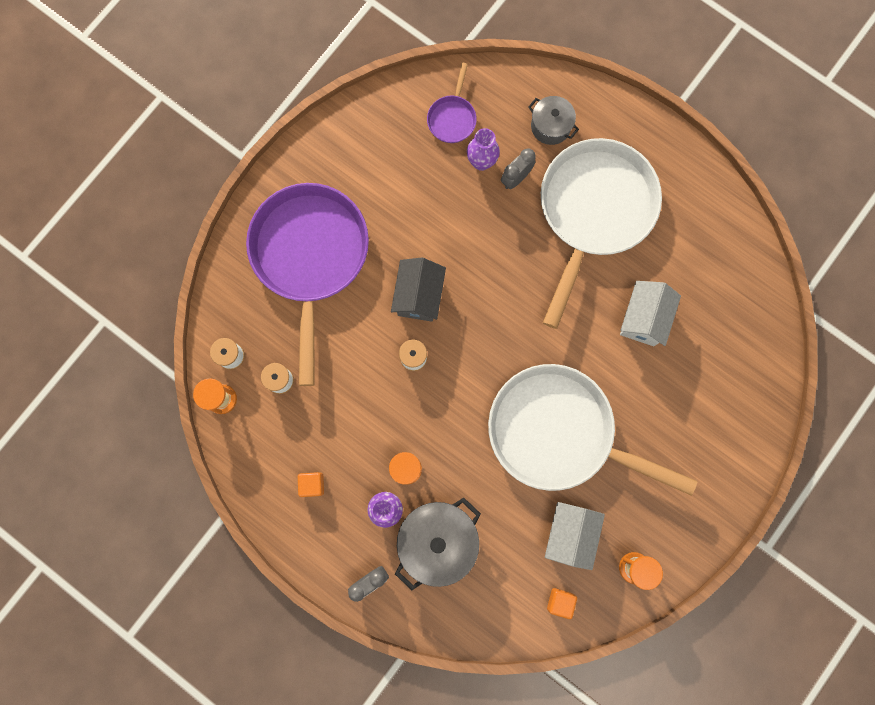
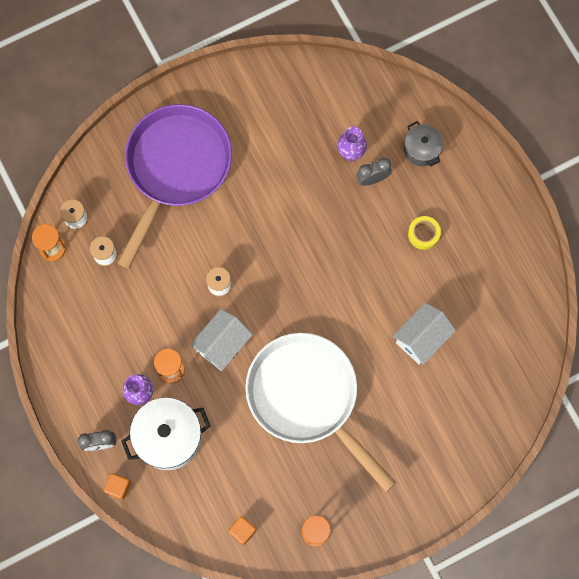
camera: 25 degrees right, 5 degrees down
orange cube [298,472,324,497] -> orange cube moved to [103,473,131,500]
grey house [391,257,446,322] -> none
grey pot [395,498,481,590] -> white pot [121,398,210,470]
purple pan [427,63,477,143] -> none
white pan [541,138,662,329] -> yellow tape [408,216,441,250]
white house [545,502,605,570] -> white house moved to [190,309,253,371]

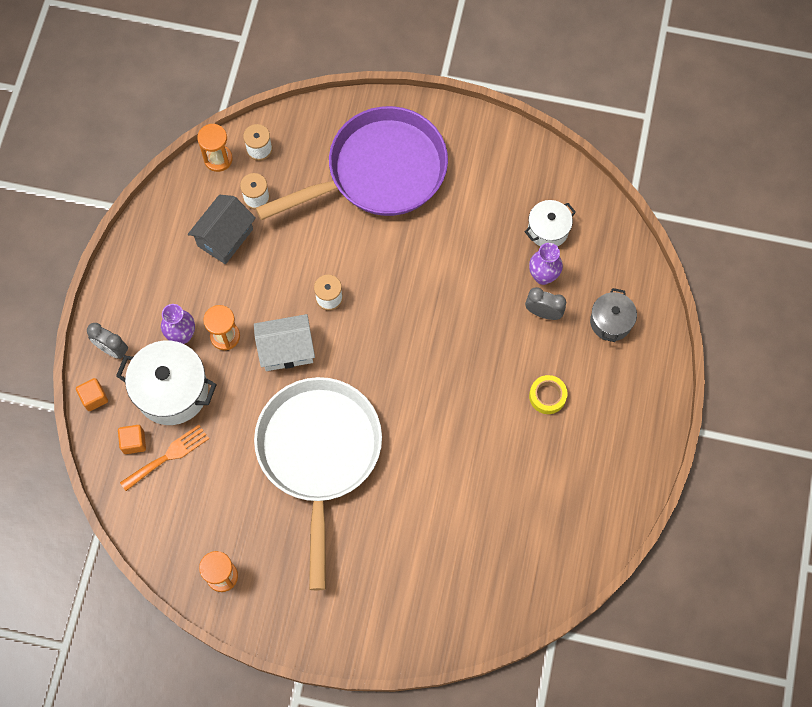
camera: 40 degrees right, 5 degrees down
orange cube [228,516,256,545] -> orange cube moved to [118,425,146,454]
white house [393,303,456,365] -> none
none -> orange fork [120,425,209,491]
none -> grey house [188,194,256,264]
none -> white pot [524,200,576,247]

